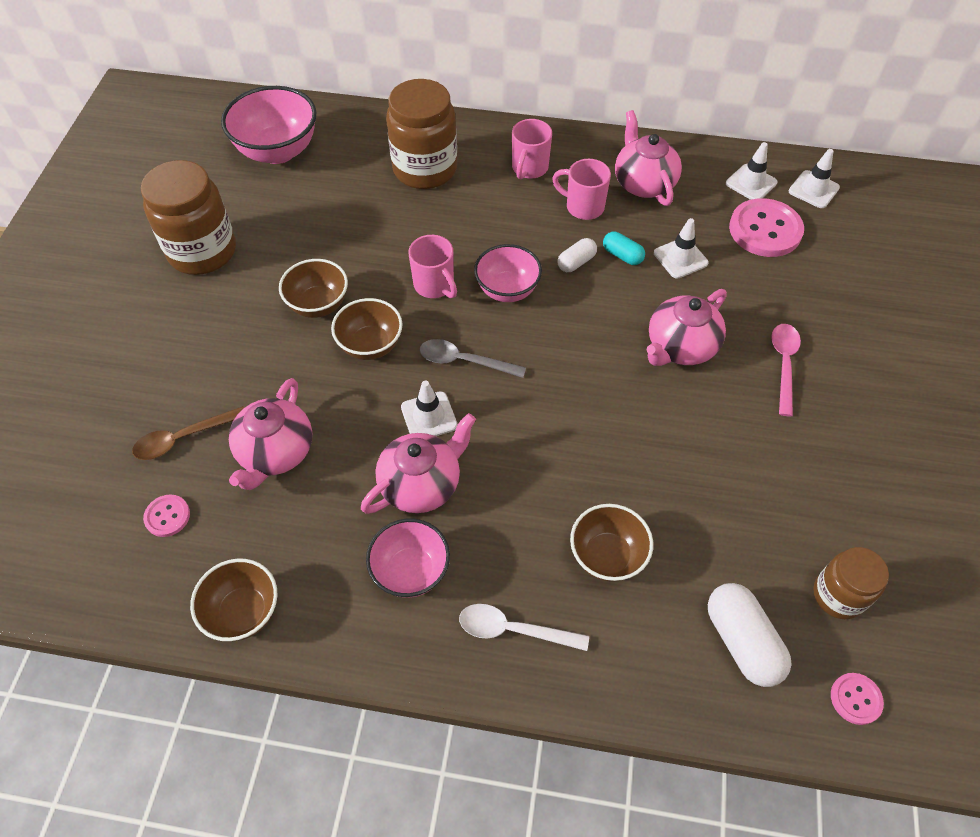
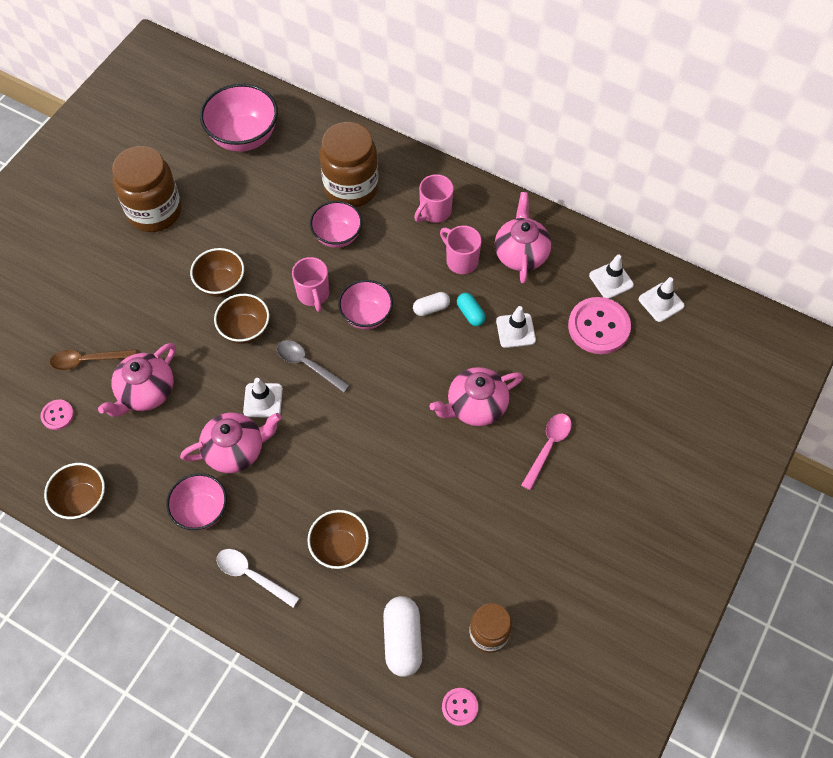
camera: 20 degrees right, 5 degrees up
none -> pink bowl [310,201,362,248]

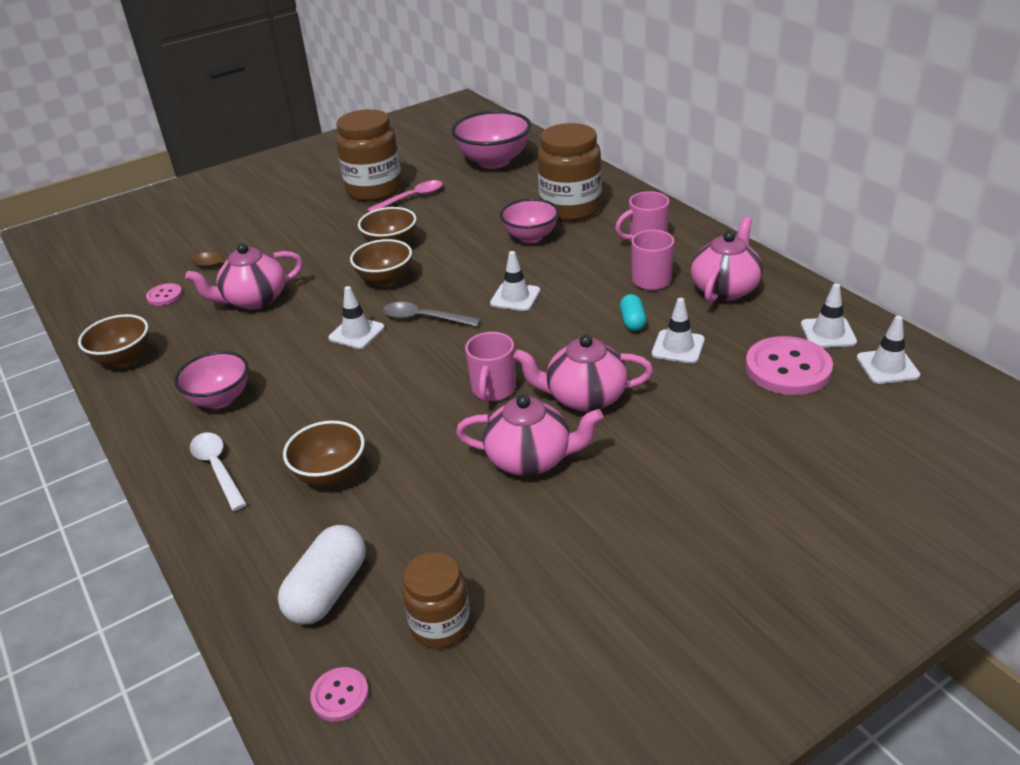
camera: 30 degrees right, 25 degrees down
pink teapot [180,413,282,473] -> pink teapot moved to [456,395,603,476]
grey spoon [277,340,350,393] -> grey spoon turned 45 degrees counterclockwise [383,302,481,327]
pink mug [292,257,329,312] -> pink mug moved to [465,332,516,403]
pink bowl [338,280,393,329] -> white traffic cone [490,251,540,311]
white capsule [413,292,450,316] -> none
pink spoon [521,414,572,490] -> pink spoon moved to [367,180,443,212]

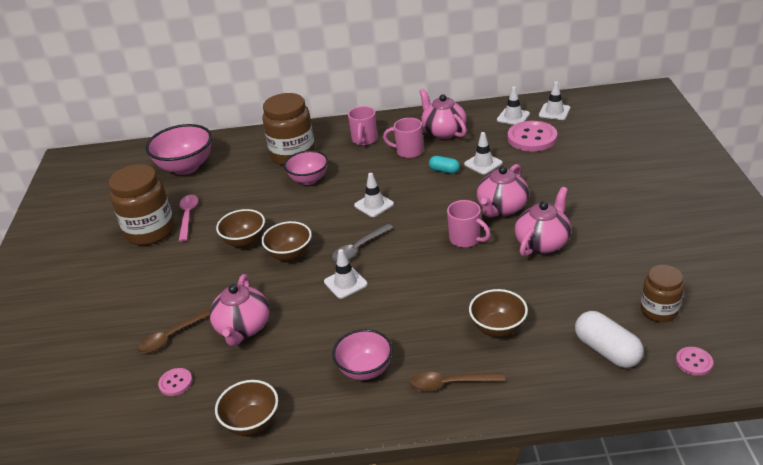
camera: 60 degrees left, 0 degrees up
white spoon [190,433,247,511] -> brown spoon [410,372,505,392]

